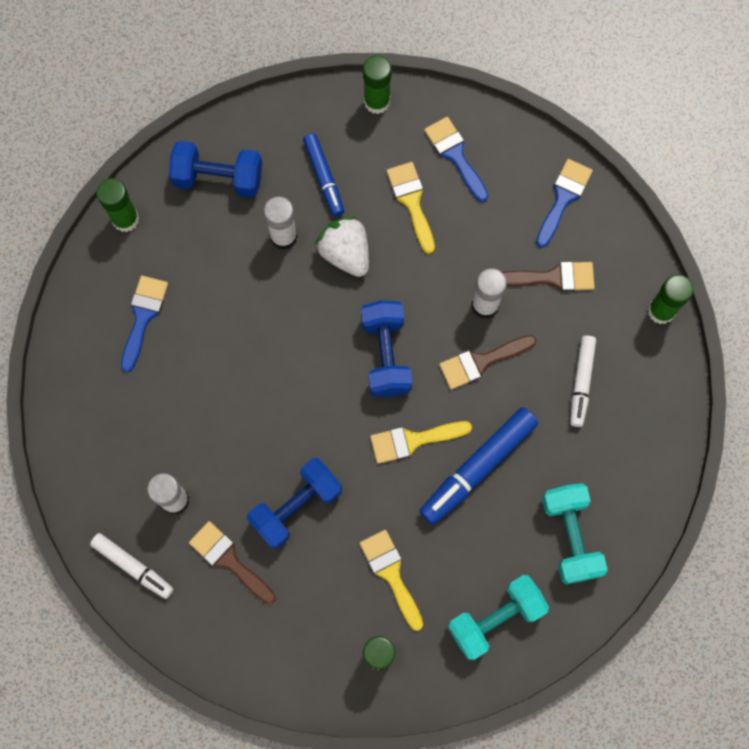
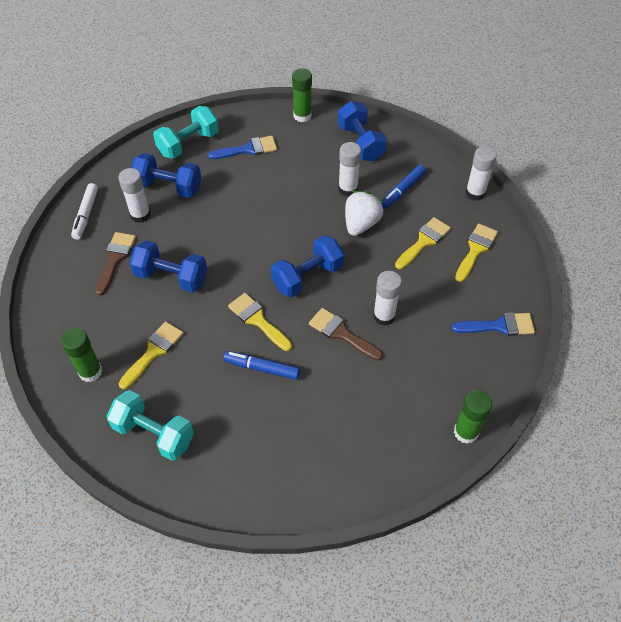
camera: 60 degrees right, 20 degrees down
green glue stick [363,55,392,114] -> white glue stick [465,146,497,201]
blue marker [420,407,538,525] -> blue marker [224,351,300,380], size x0.63
blue brush [424,117,488,202] -> yellow brush [455,224,498,282]
brown brush [502,261,595,292] -> none
turquoise dumbbell [542,483,608,584] -> turquoise dumbbell moved to [153,106,219,159]
white marker [570,335,596,427] -> none
none -> blue dumbbell [131,153,201,198]

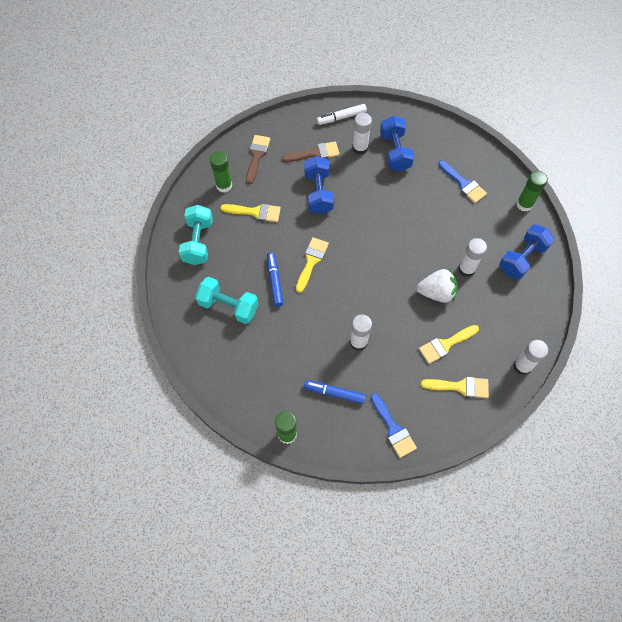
camera: 65 degrees right, 10 degrees up
turquoise dumbbell [153,106,219,159] -> turquoise dumbbell moved to [195,277,258,324]
blue dumbbell [271,235,344,297] -> none
brown brush [309,308,383,361] -> brown brush moved to [246,135,270,184]
blue marker [381,165,426,209] -> blue marker moved to [304,380,366,404]
yellow brush [395,217,451,269] -> yellow brush turned 135 degrees clockwise [419,325,479,364]

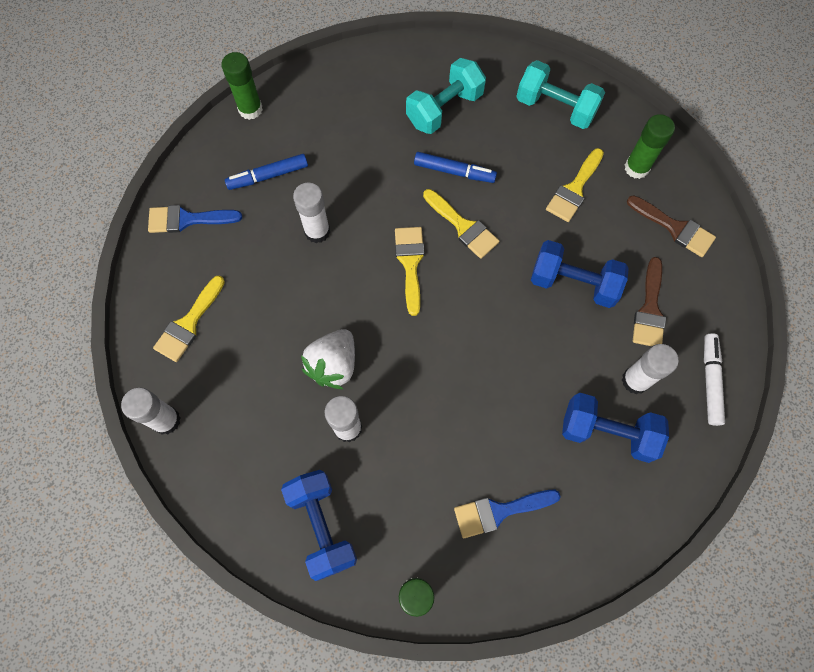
camera: 115 degrees right, 5 degrees up
blue marker [304,380,366,404] -> blue marker turned 150 degrees counterclockwise [225,154,308,190]
yellow brush [419,325,479,364] -> yellow brush moved to [395,227,424,316]

